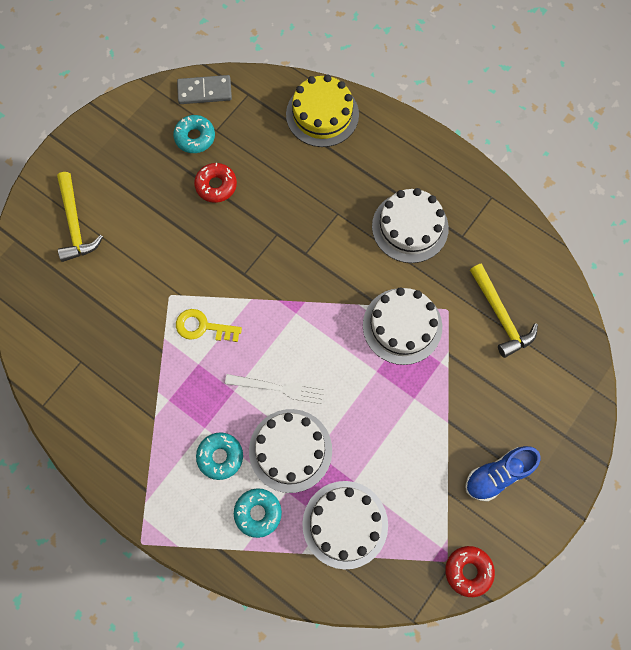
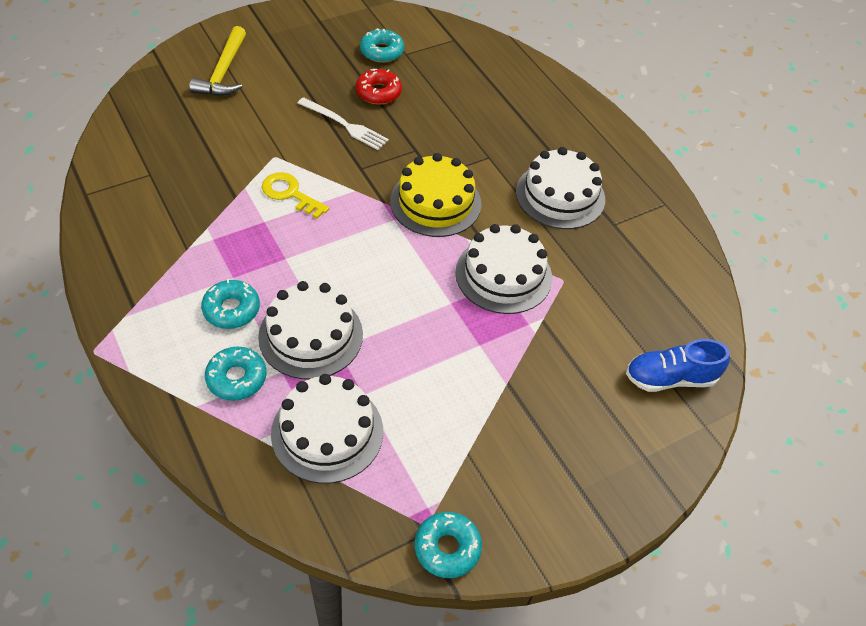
camera: 20 degrees right, 20 degrees down
grey domino [177,75,232,104] -> none
white fork [225,374,325,404] -> white fork moved to [298,97,389,150]
yellow cake [286,74,359,147] -> yellow cake moved to [390,153,482,237]
red donut [445,546,495,597] -> turquoise donut [415,512,482,578]
blue shoe [465,446,541,502] -> blue shoe moved to [626,339,730,392]
yellow hammer [470,264,538,358] -> none

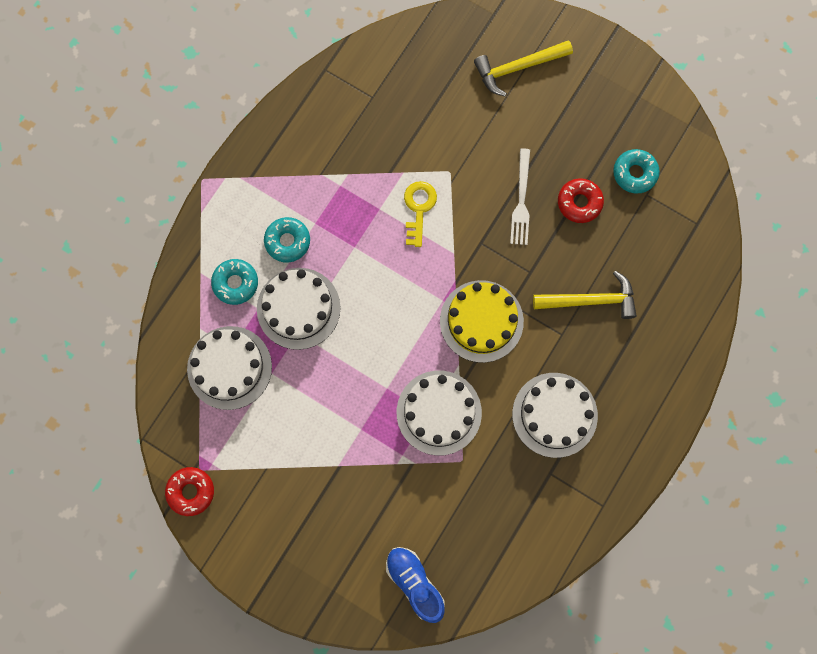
camera: 65 degrees right, 25 degrees up
turquoise donut [415,512,482,578] -> red donut [165,467,214,516]
none -> yellow hammer [533,271,637,319]

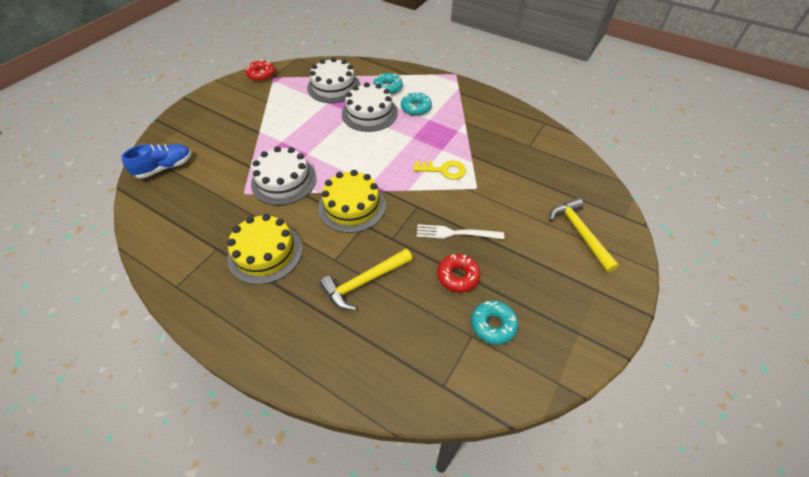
camera: 90 degrees right, 25 degrees down
white cake [512,373,598,458] -> yellow cake [227,214,303,285]
yellow hammer [533,271,637,319] -> yellow hammer turned 60 degrees clockwise [320,249,413,310]

